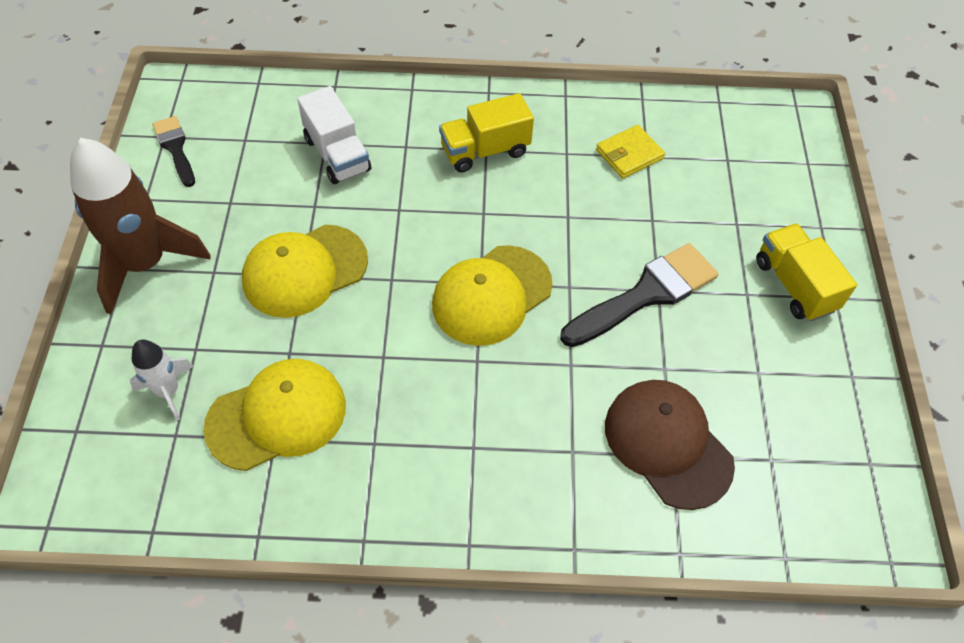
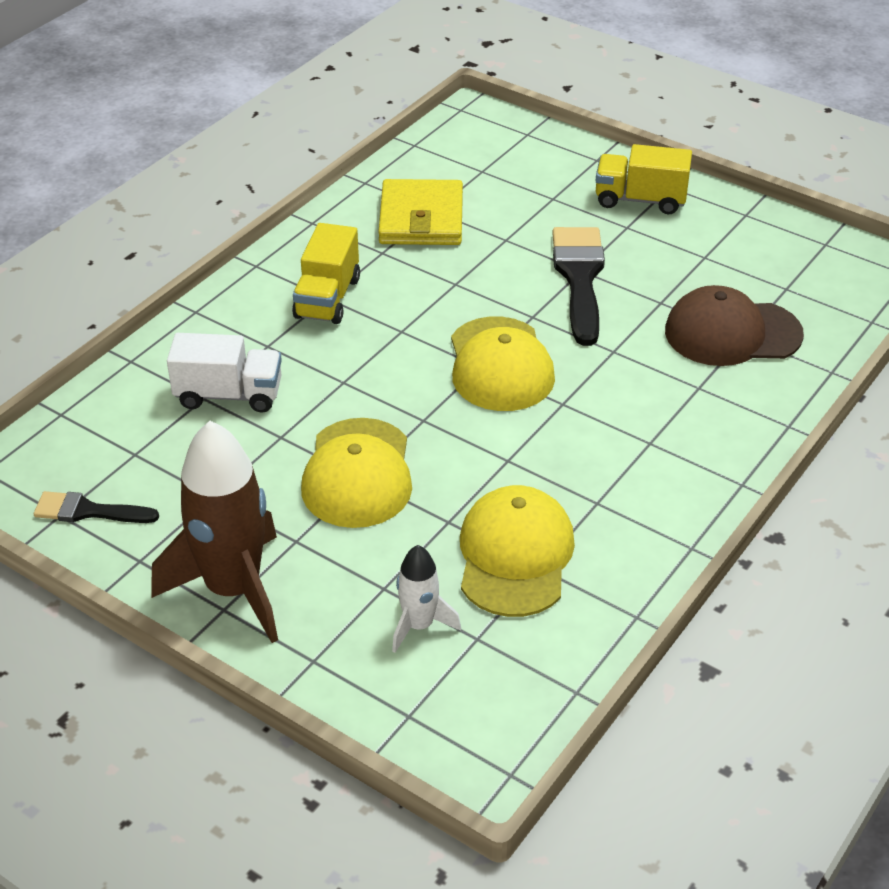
camera: 55 degrees left, 15 degrees down
yellow wallet [596,125,665,179] -> yellow wallet [378,179,463,245], size x1.64

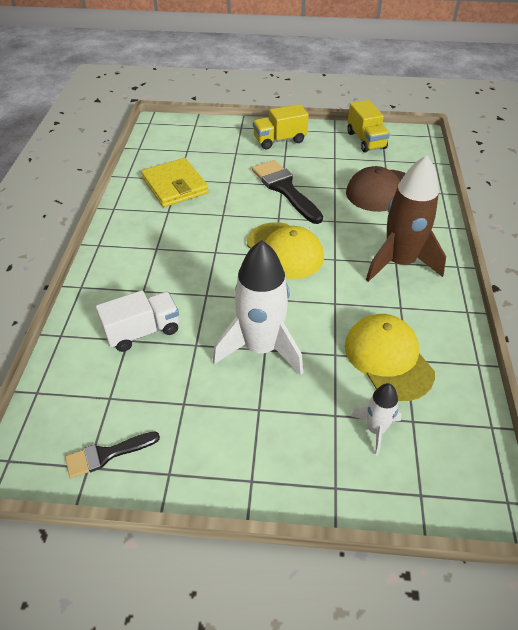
camera: 30 degrees left, 5 degrees up
brown rocket [151,421,278,643] -> brown rocket moved to [366,155,446,282]
yellow truck [292,223,360,324] -> yellow truck moved to [347,100,390,153]
yellow cap [301,418,412,528] -> white rocket [213,240,303,375]

